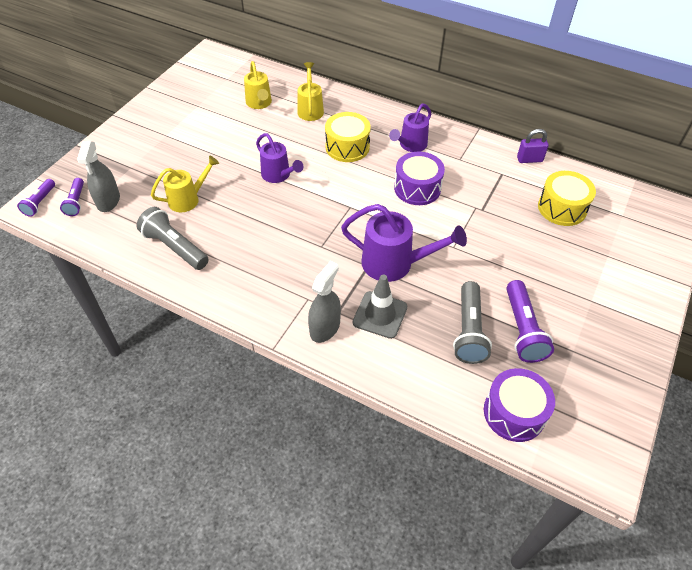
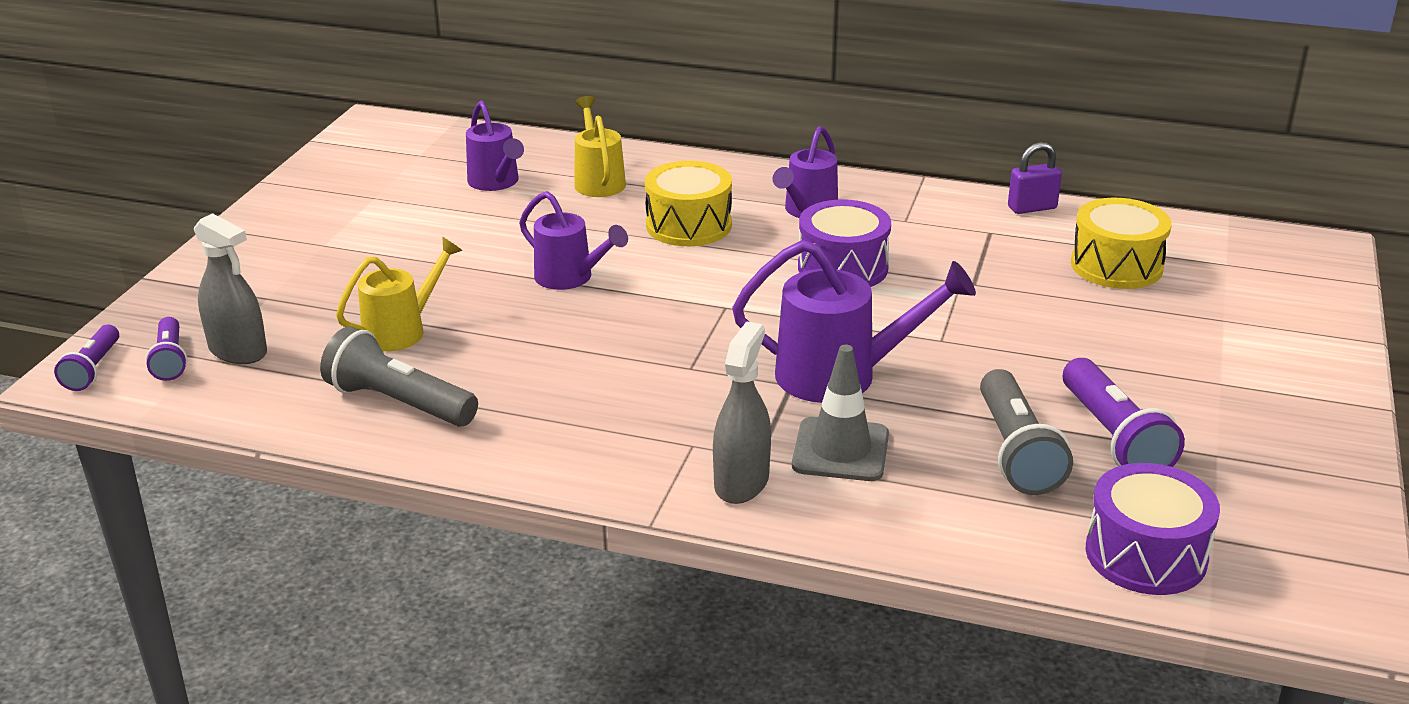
camera: 10 degrees left, 20 degrees down
grey spray bottle [77,141,120,212] -> grey spray bottle turned 45 degrees counterclockwise [194,213,267,364]
yellow watering can [244,61,272,109] -> purple watering can [466,101,524,191]

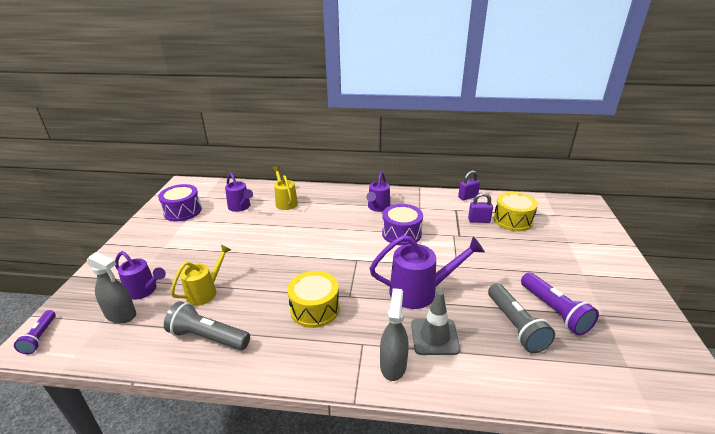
camera: 10 degrees left, 0 degrees up
purple flashlight [145,317,187,381] -> none
purple watering can [519,191,628,290] -> purple watering can moved to [115,251,166,300]
yellow drum [645,161,732,246] -> yellow drum moved to [287,271,340,328]
purple drum [1086,463,1220,595] -> purple drum moved to [158,184,202,221]
none -> purple padlock [468,193,493,223]

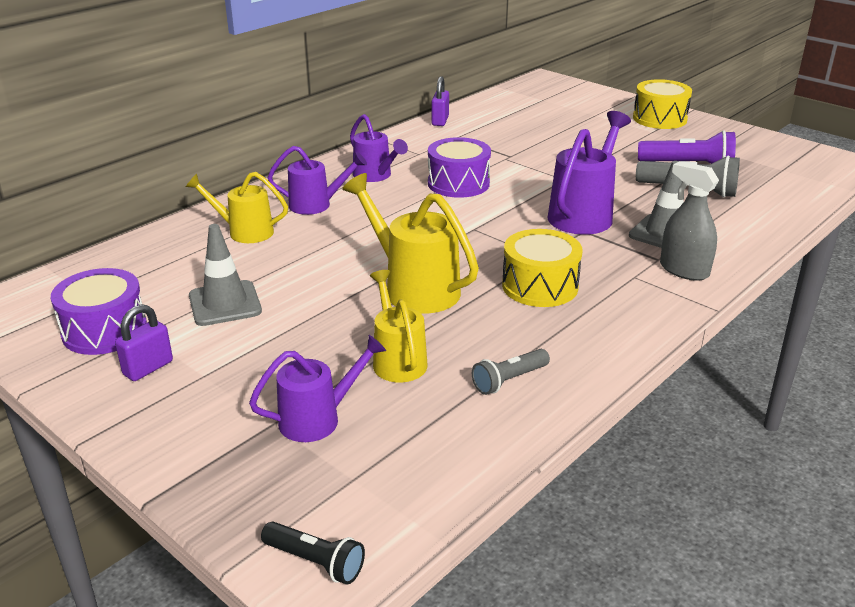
camera: 55 degrees left, 0 degrees up
purple flashlight [14,310,56,354] -> black flashlight [261,522,365,584]
grey spray bottle [87,252,136,324] -> none
grey flashlight [164,301,250,350] -> grey flashlight [472,349,550,395], size x0.60
purple watering can [225,173,253,212] -> purple watering can moved to [268,146,367,215]
purple padlock [468,193,493,223] -> purple padlock moved to [115,304,173,381]
yellow drum [494,192,538,231] -> yellow drum moved to [633,79,692,129]
none -> grey traffic cone [189,224,262,326]
none -> yellow watering can [342,173,479,314]

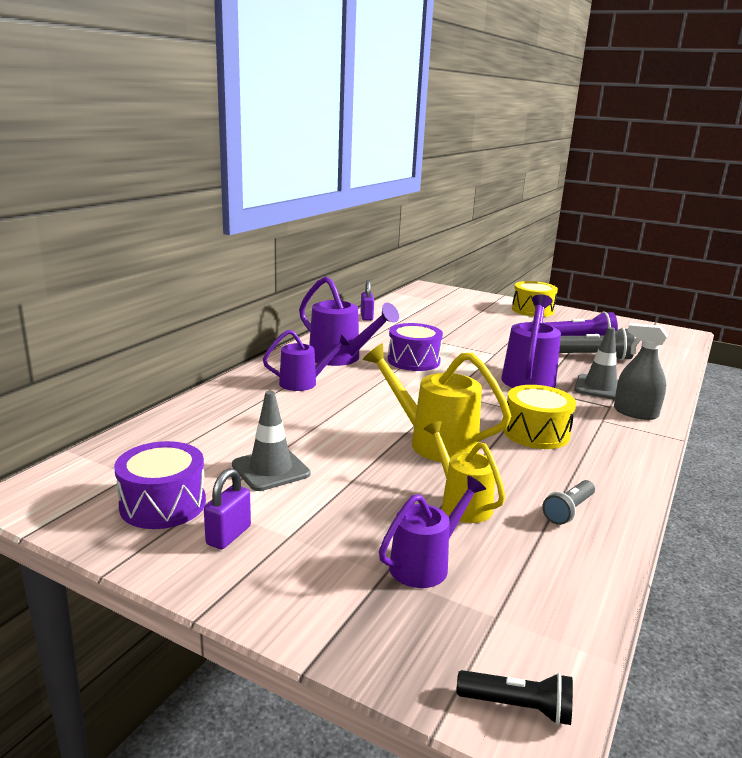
camera: 15 degrees left, 10 degrees down
yellow watering can [186,172,288,243] -> none
purple watering can [350,114,408,182] -> purple watering can [299,276,399,366], size x1.53

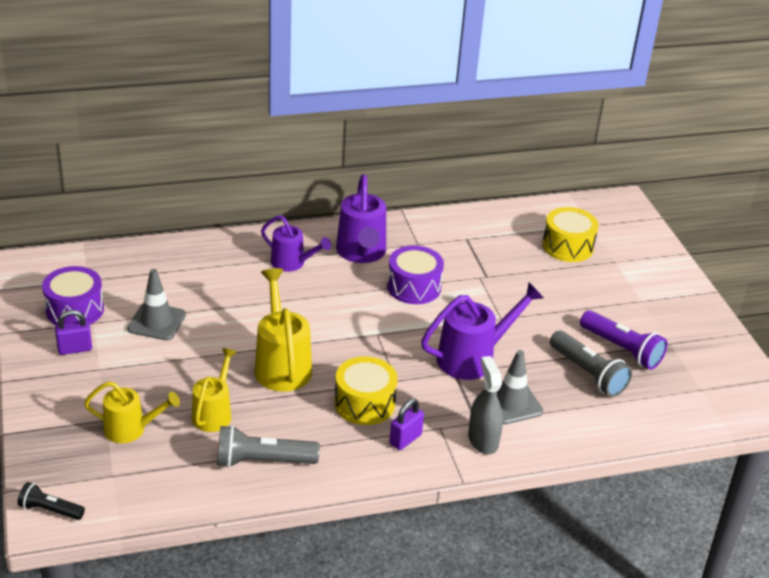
camera: 45 degrees right, 15 degrees up
purple padlock [361,280,374,321] -> purple padlock moved to [389,399,424,450]
purple watering can [379,476,486,588] -> yellow watering can [84,381,180,443]
black flashlight [457,670,573,725] -> black flashlight turned 135 degrees clockwise [18,482,85,520]
yellow drum [512,281,558,317] -> yellow drum moved to [542,207,599,262]
grey flashlight [542,480,595,525] -> grey flashlight [217,425,320,468], size x1.66

